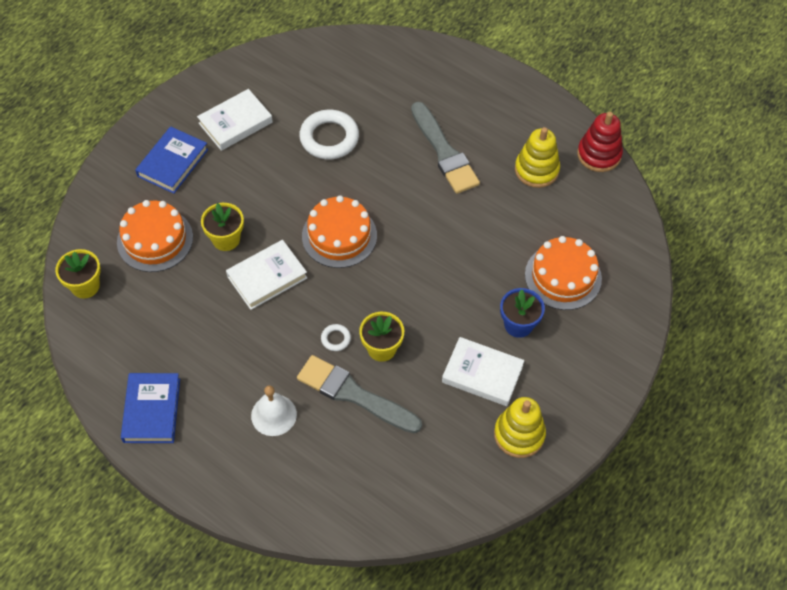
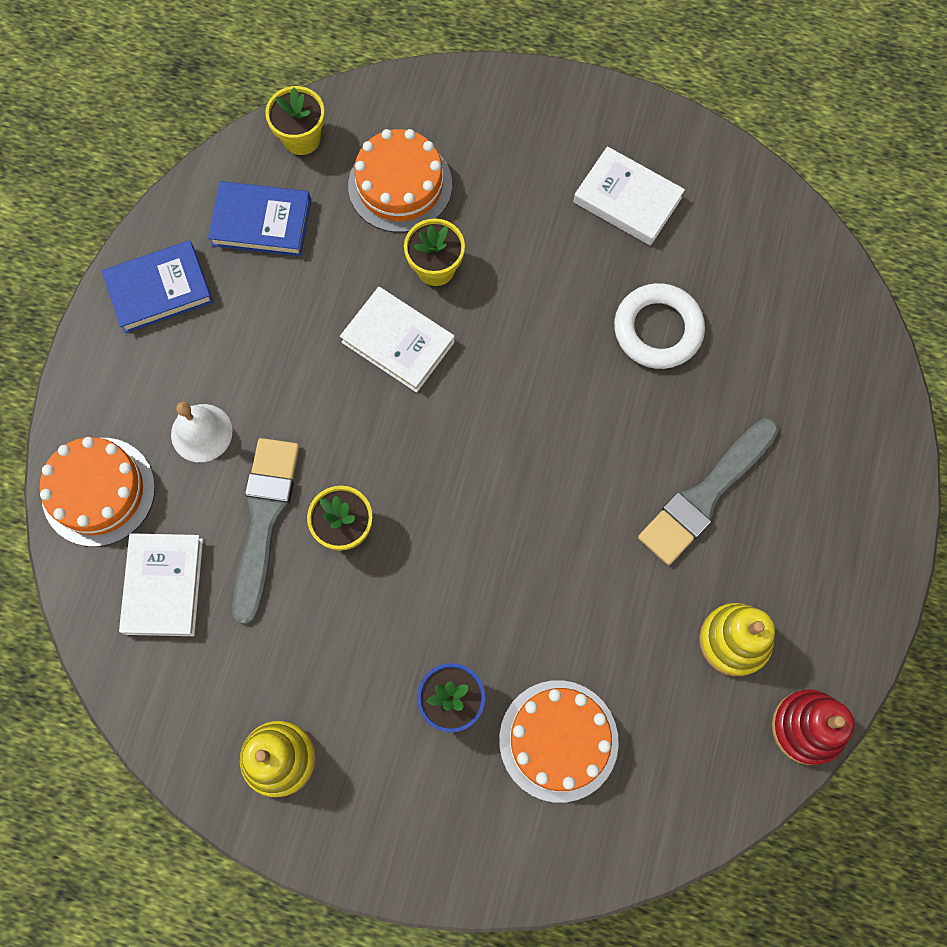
camera: 70 degrees right, 15 degrees up
blue book [135,126,208,194] -> blue book moved to [208,181,311,256]
orange cake [302,195,377,268] -> orange cake moved to [39,437,155,547]
white ring [321,324,351,351] -> none
white book [442,337,525,406] -> white book moved to [119,533,203,636]

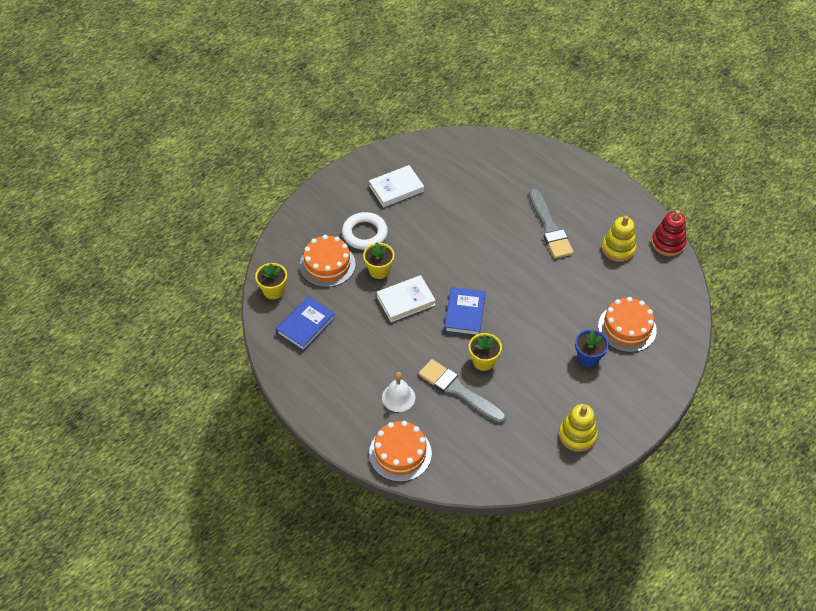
camera: 60 degrees left, 20 degrees down
blue book [102,240,213,333] -> blue book moved to [444,287,485,336]
white book [119,533,203,636] -> none
white ring [614,283,705,369] -> white ring moved to [342,212,388,250]

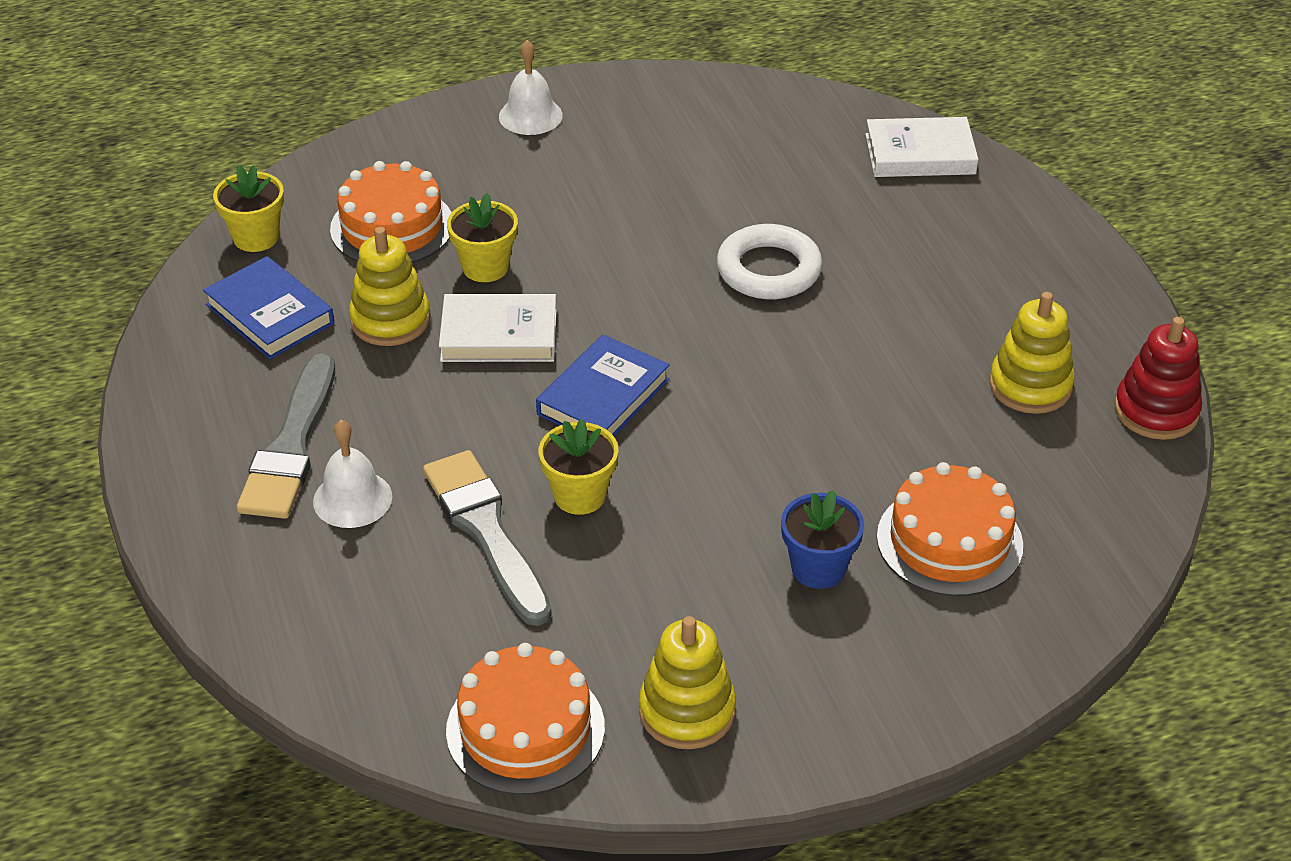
camera: 25 degrees right, 10 degrees down
blue book [276,297,335,351] -> blue book turned 75 degrees clockwise [203,256,334,359]
white ring [342,212,388,250] -> white ring moved to [717,224,822,299]
white book [369,165,424,207] -> white book moved to [866,117,978,177]
orange cake [369,421,432,482] -> orange cake moved to [446,643,605,795]
grey brush [529,189,574,259] -> grey brush moved to [237,353,335,519]
none -> yellow stacking toy [349,227,430,346]
none -> white bell [499,40,563,135]

